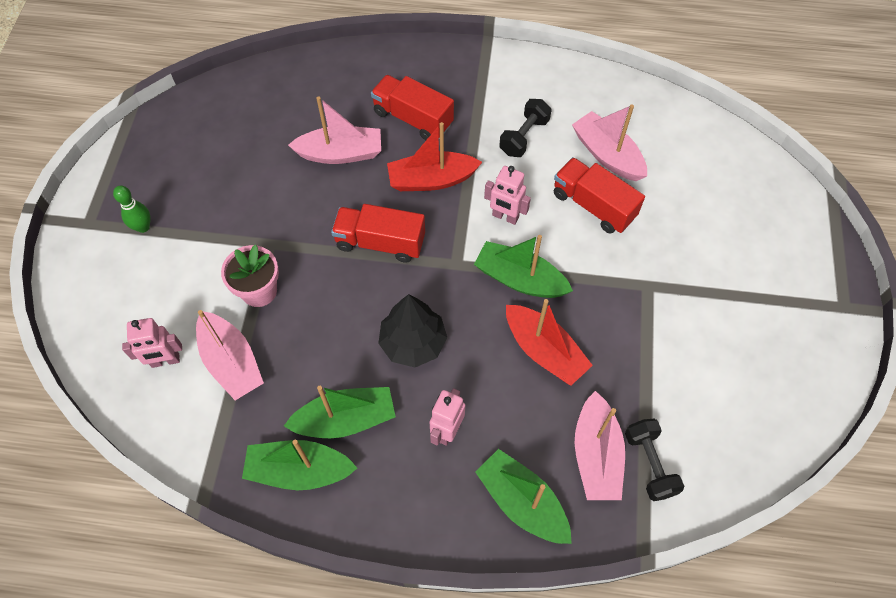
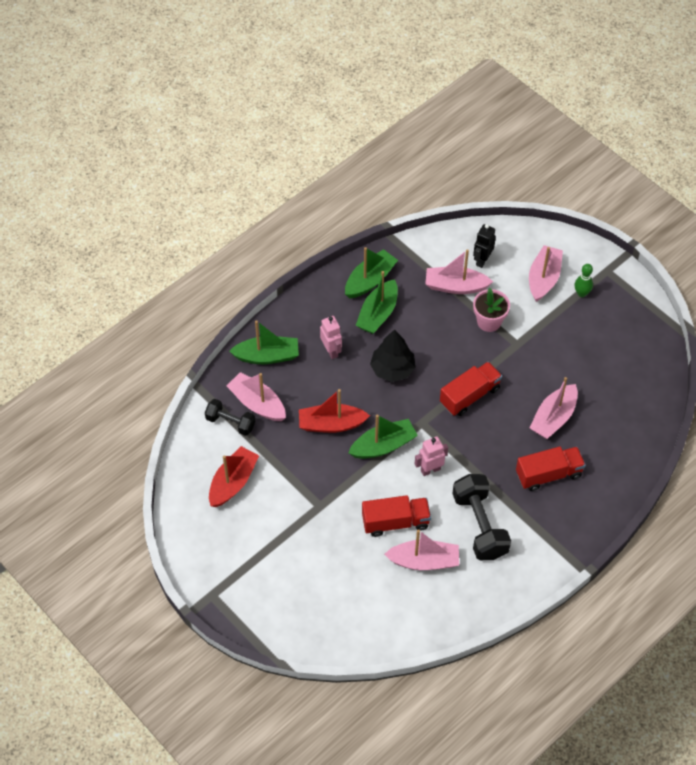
camera: 130 degrees right, 5 degrees down
pink robot [122,318,182,368] -> black robot [473,224,496,268]
red boat [387,122,482,191] -> red boat moved to [209,446,259,507]
black dumbbell [499,99,552,157] -> black dumbbell [452,474,511,560], size x1.66
none -> pink boat [529,245,563,302]

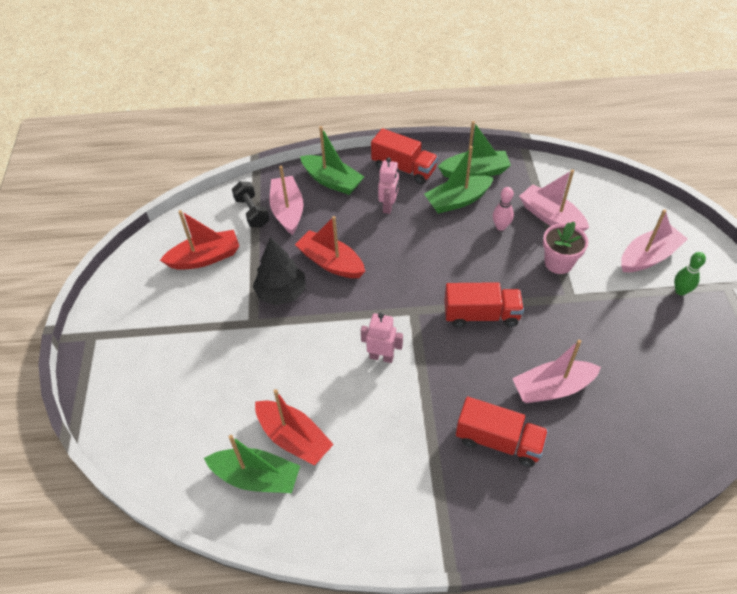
camera: 40 degrees right, 5 degrees down
green boat [348,414,418,459] -> green boat moved to [204,435,300,493]
red truck [362,495,431,537] -> red truck moved to [371,128,438,184]
black tree [370,330,416,382] -> black tree moved to [253,237,306,306]
pink boat [384,529,459,570] -> red boat [255,389,334,466]
black dumbbell [452,474,511,560] -> none
black robot [473,224,496,268] -> none
none -> pink bowling pin [493,187,514,231]

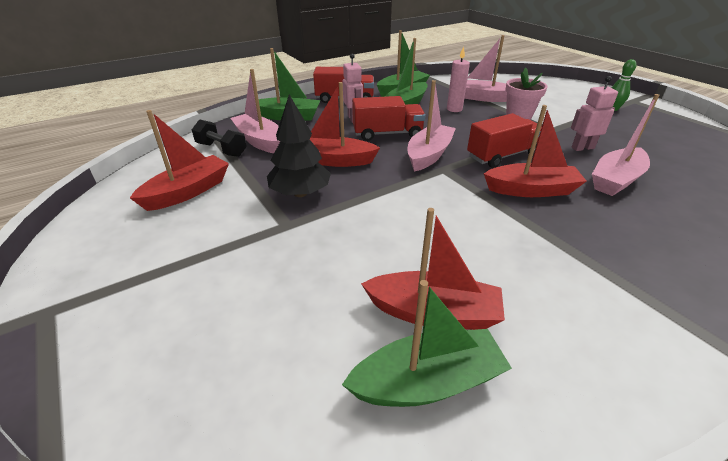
camera: 30 degrees left, 15 degrees down
pink robot [361,312,403,363] -> pink robot moved to [571,76,618,151]
red truck [456,397,548,467] -> red truck moved to [352,96,425,141]
pink bowling pin [493,187,514,231] -> pink candle [447,46,470,112]
pink boat [621,209,687,272] -> pink boat moved to [408,80,456,172]
none -> red boat [484,105,587,197]

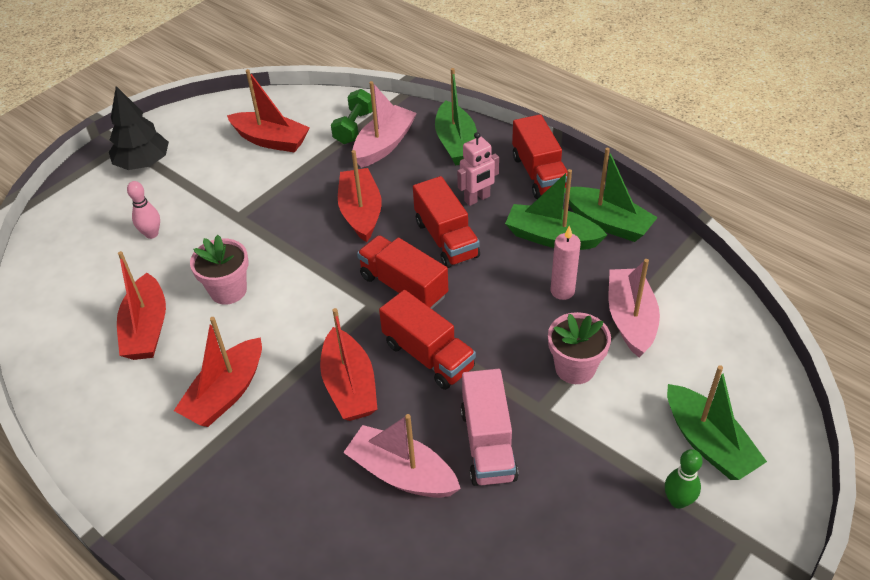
camera: 75 degrees right, 10 degrees up
black dumbbell [192,119,247,157] -> green dumbbell [331,89,372,144]
black tree [267,94,331,197] -> black tree moved to [109,86,169,170]
green boat [342,280,512,407] -> green boat moved to [667,365,767,480]
pink boat [408,80,456,172] -> red truck [357,235,448,309]
pink robot [571,76,618,151] -> pink truck [461,369,518,486]
none -> pink bowling pin [127,181,160,239]
none -> red boat [174,317,262,427]
none -> pink flower pot [190,235,249,305]

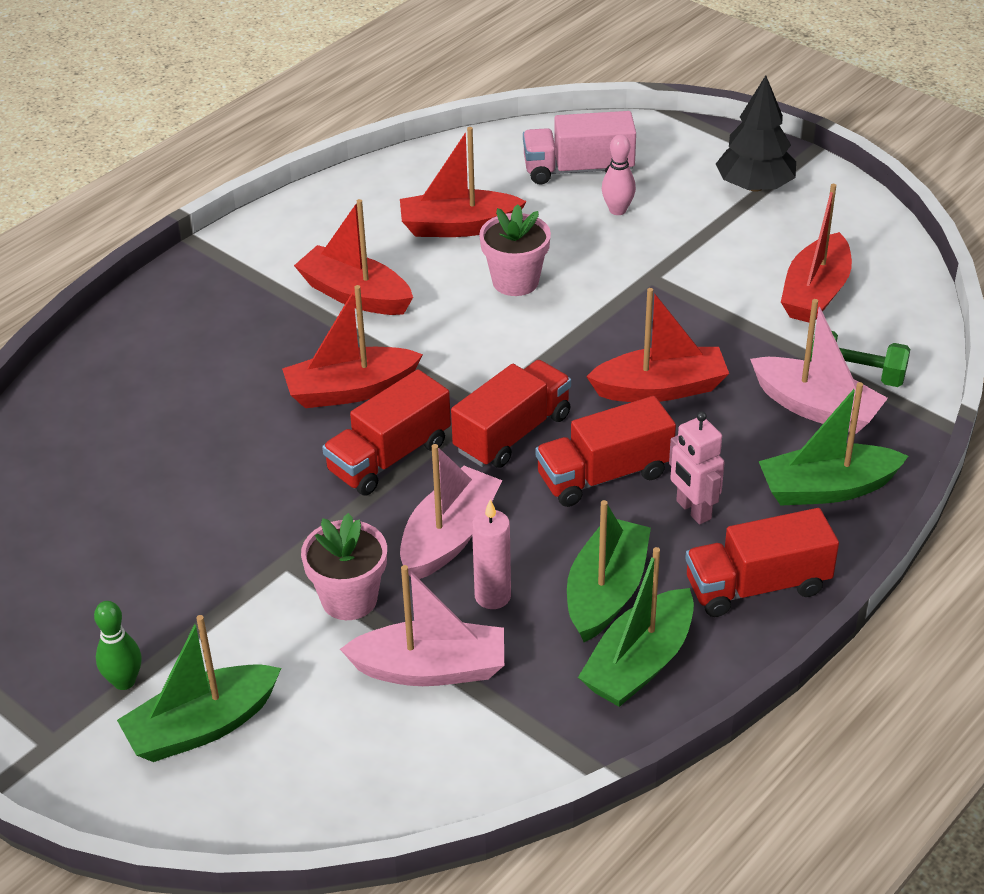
camera: 90 degrees right, 5 degrees down
pink boat [343,414,461,498] -> pink boat moved to [400,444,503,579]
pink truck [461,369,518,486] -> pink truck moved to [523,111,636,185]

